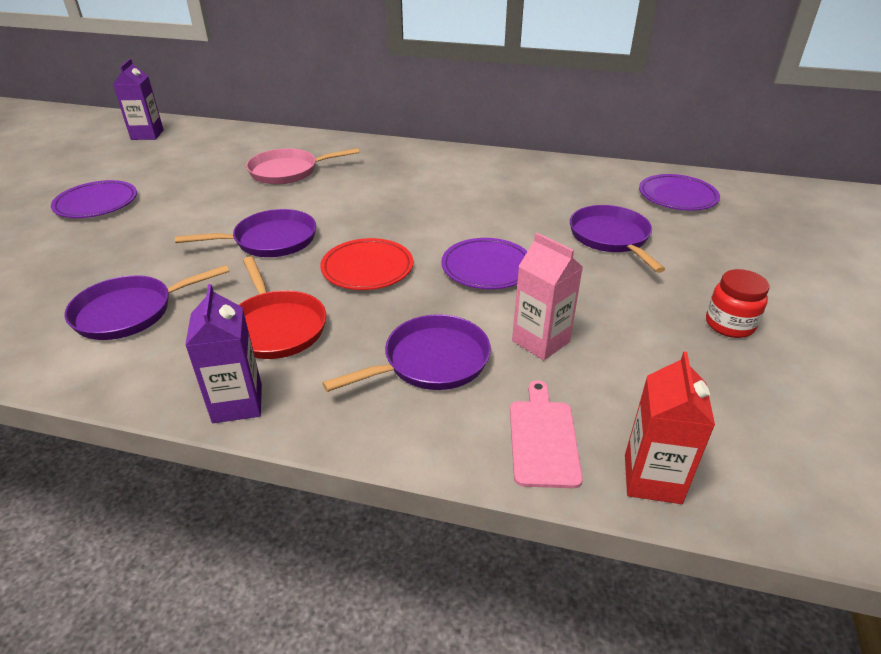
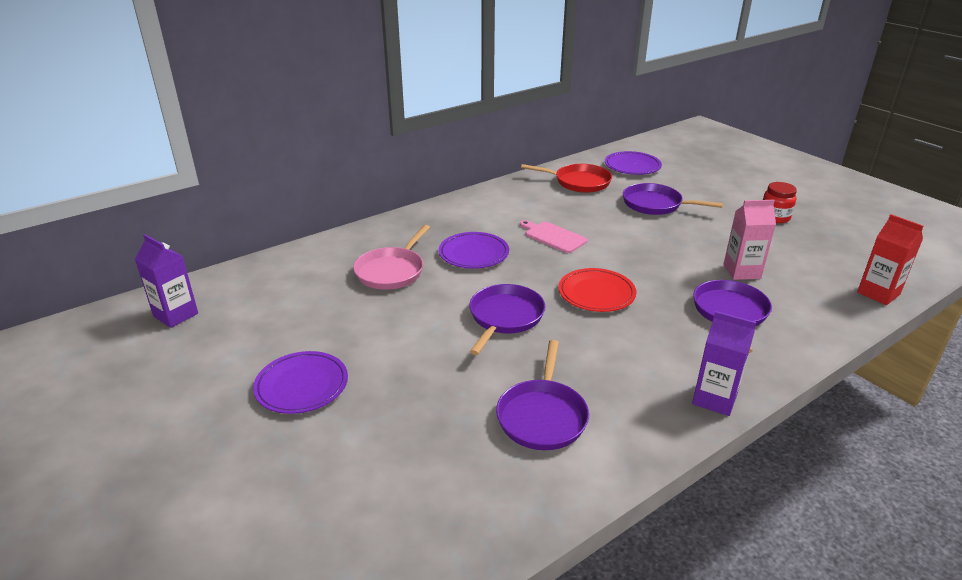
camera: 50 degrees left, 5 degrees down
red pan [239,257,326,359] -> red pan moved to [521,164,612,193]
purple plate [441,238,528,289] -> purple plate moved to [439,232,509,269]
pink cutting board [510,380,583,488] -> pink cutting board moved to [520,220,588,253]

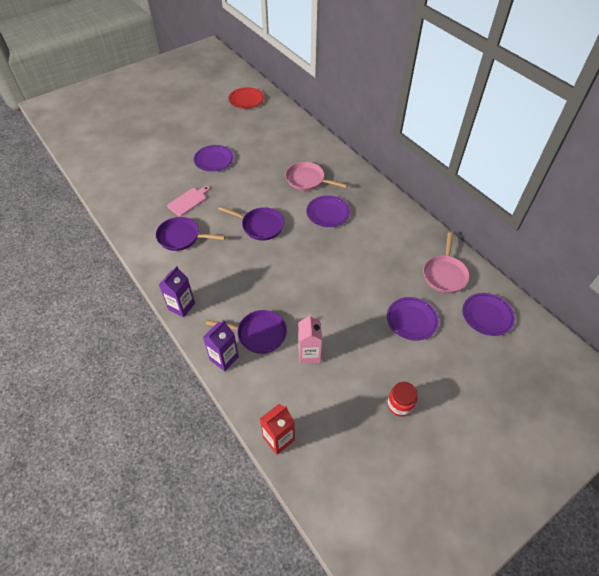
camera: 90 degrees right, 20 degrees up
purple carton [135,234,198,328] -> purple carton moved to [203,320,239,371]
pink cutting board [520,220,588,253] -> pink cutting board moved to [167,186,210,216]
red pan [521,164,612,193] -> pink pan [423,232,470,293]
red plate [559,268,637,312] -> red plate moved to [228,87,264,109]
purple pan [623,183,723,215] -> purple plate [387,297,439,341]

